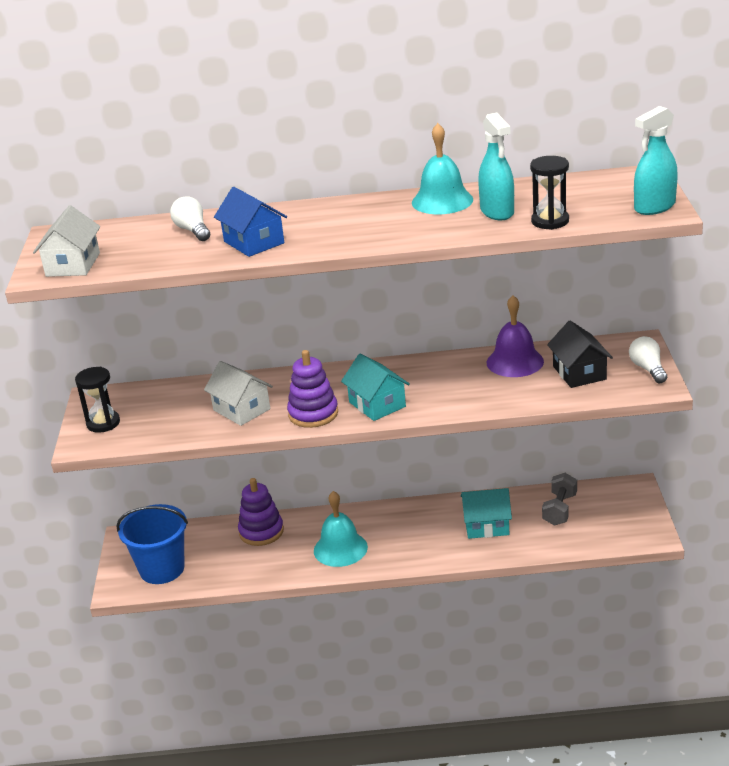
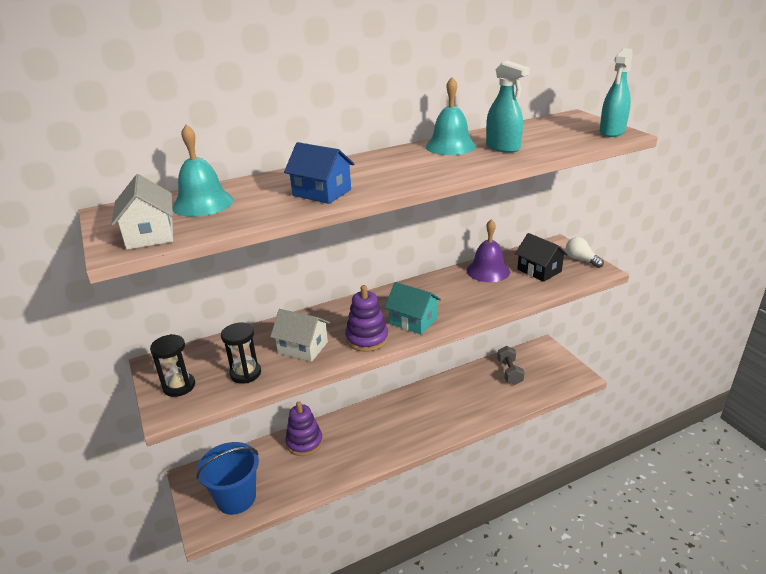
camera: 25 degrees left, 0 degrees up
white light bulb [170,196,210,241] -> none
turquoise bell [314,491,368,567] -> turquoise bell moved to [172,125,234,217]
turquoise house [461,488,512,539] -> none
black hourglass [530,156,569,230] -> black hourglass moved to [221,323,261,384]

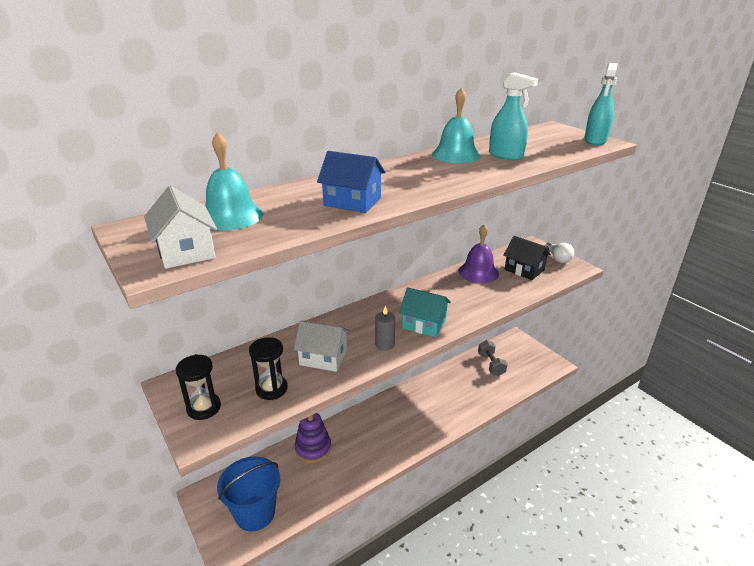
camera: 10 degrees left, 0 degrees up
purple stacking toy [345,285,388,352] -> grey candle [375,305,395,351]
white light bulb [566,237,604,268] -> white light bulb turned 150 degrees counterclockwise [545,242,574,263]

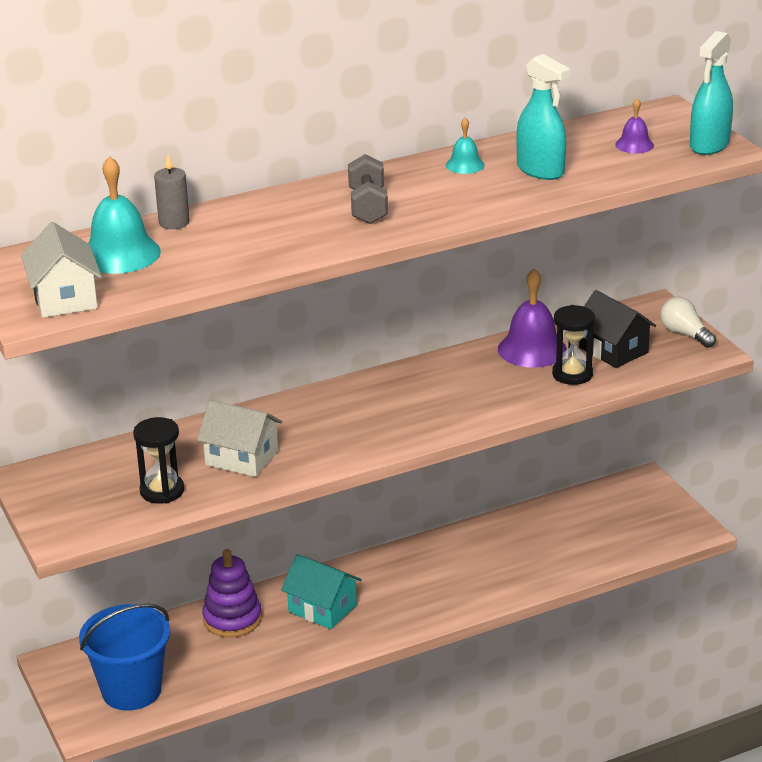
camera: 10 degrees right, 0 degrees up
black hourglass [176,354,221,420] -> black hourglass moved to [552,305,595,385]
blue house [317,151,386,213] -> none
grey candle [375,305,395,351] -> grey candle moved to [154,155,190,229]
turquoise house [399,287,451,337] -> turquoise house moved to [281,554,362,629]
turquoise bell [432,87,481,163] -> turquoise bell [446,118,485,174], size x0.52
grey dumbbell [478,340,508,376] -> grey dumbbell moved to [348,154,388,224]
white light bulb [545,242,574,263] -> white light bulb turned 150 degrees clockwise [660,297,716,348]
none -> purple bell [615,98,654,153]

